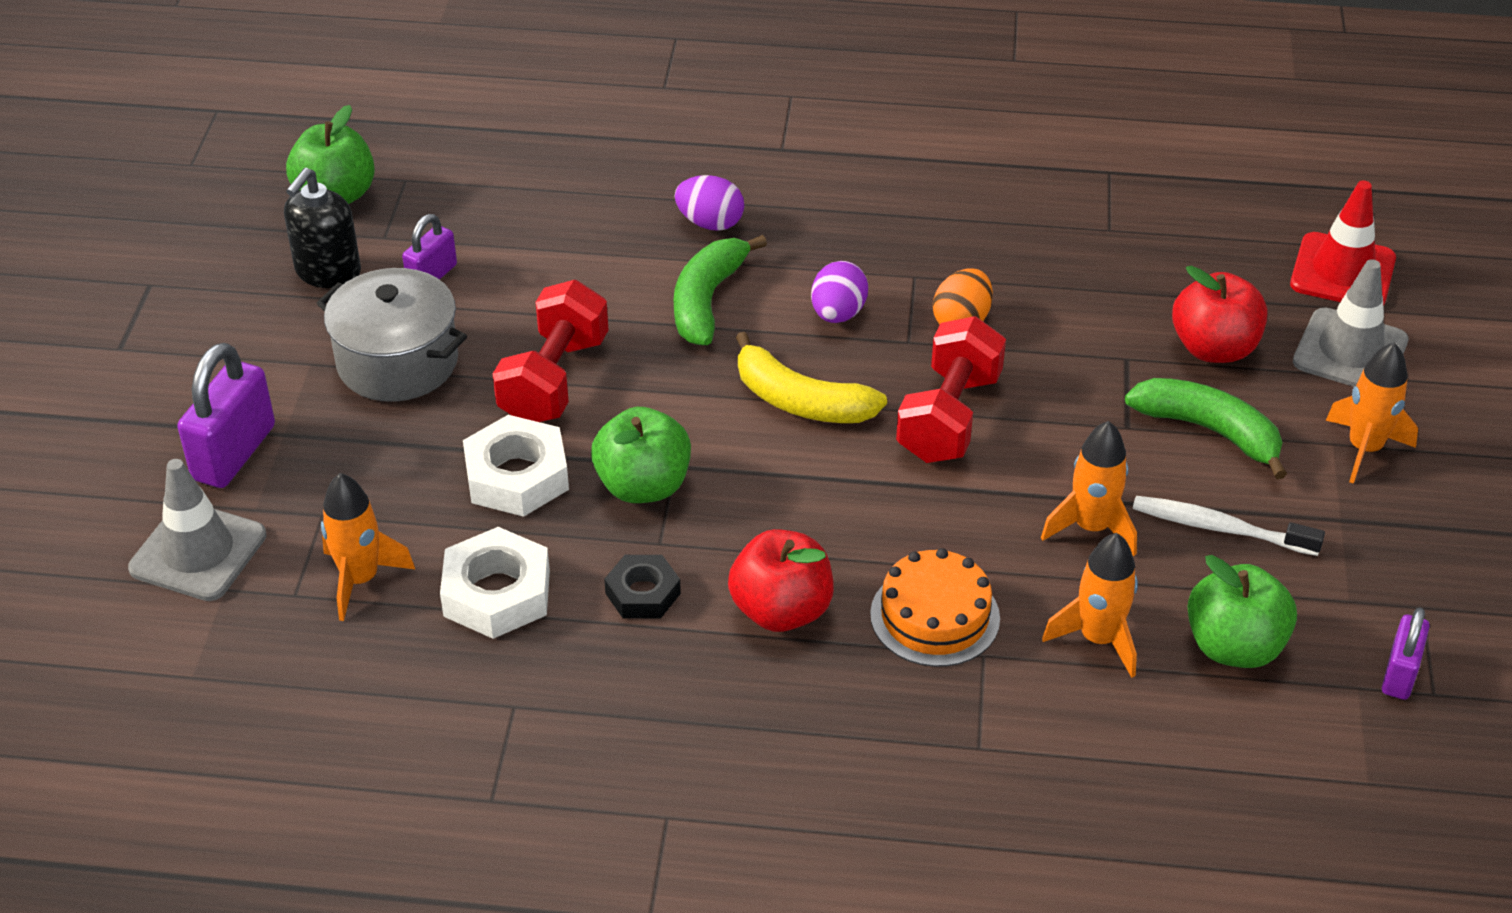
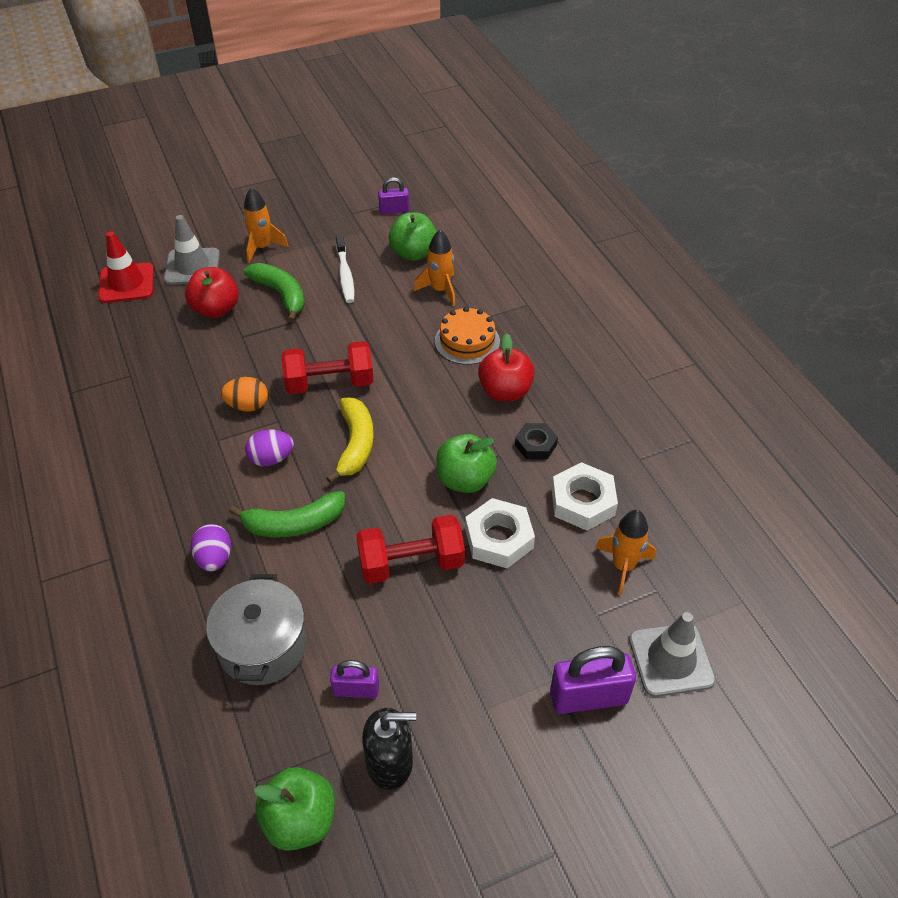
camera: 120 degrees left, 5 degrees up
grey pot [317,268,467,402] -> grey pot moved to [206,574,307,685]
orange rocket [1041,421,1137,556] -> none
green banana [1125,378,1287,479] -> green banana turned 135 degrees clockwise [244,263,305,322]

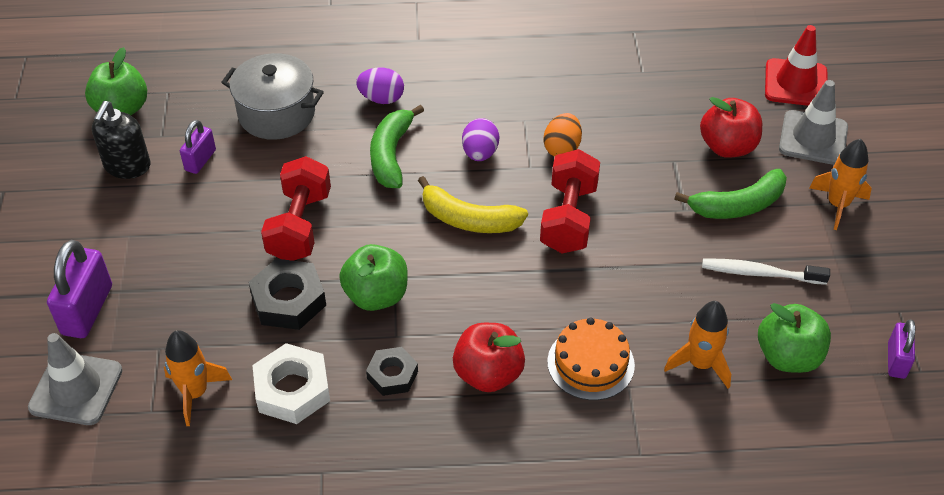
camera: 110 degrees right, 0 degrees up
white nut [465,498,535,568] -> black nut [248,259,326,330]

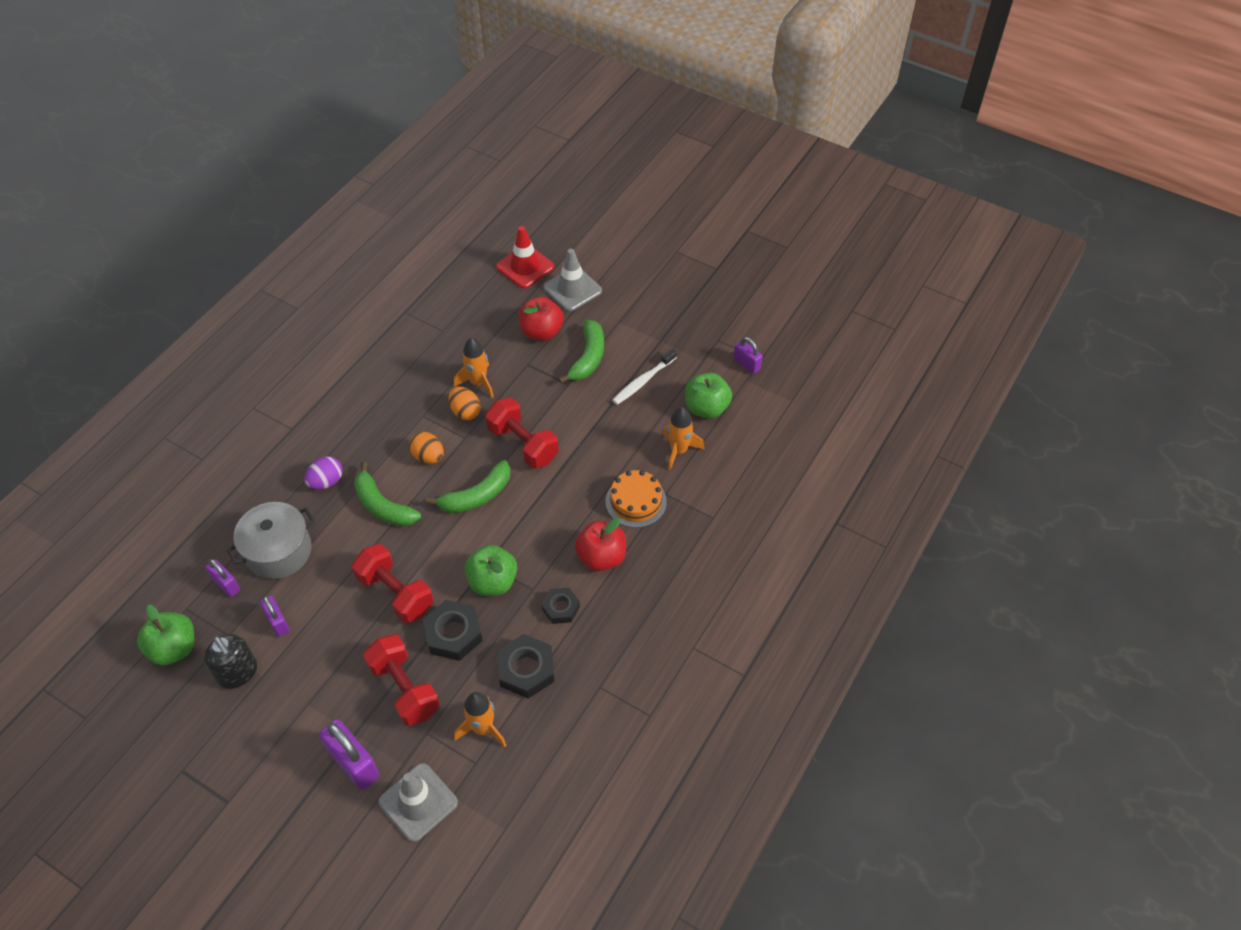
camera: 55 degrees left, 5 degrees up
white nut [252,343,330,424] -> black nut [497,634,554,699]
yellow banana [418,176,528,233] -> green banana [425,460,510,513]
purple egg [462,118,499,161] -> orange egg [409,432,444,464]
orange rocket [809,139,872,230] -> orange rocket moved to [454,338,494,398]
none -> purple padlock [205,559,240,597]
none -> red dumbbell [363,634,440,726]

